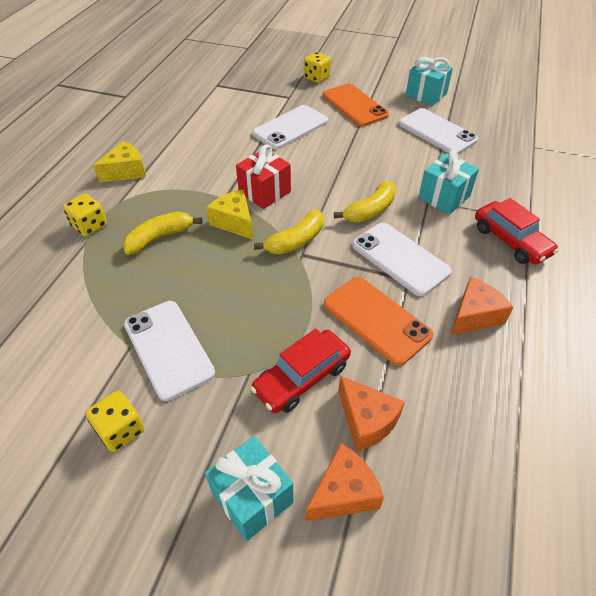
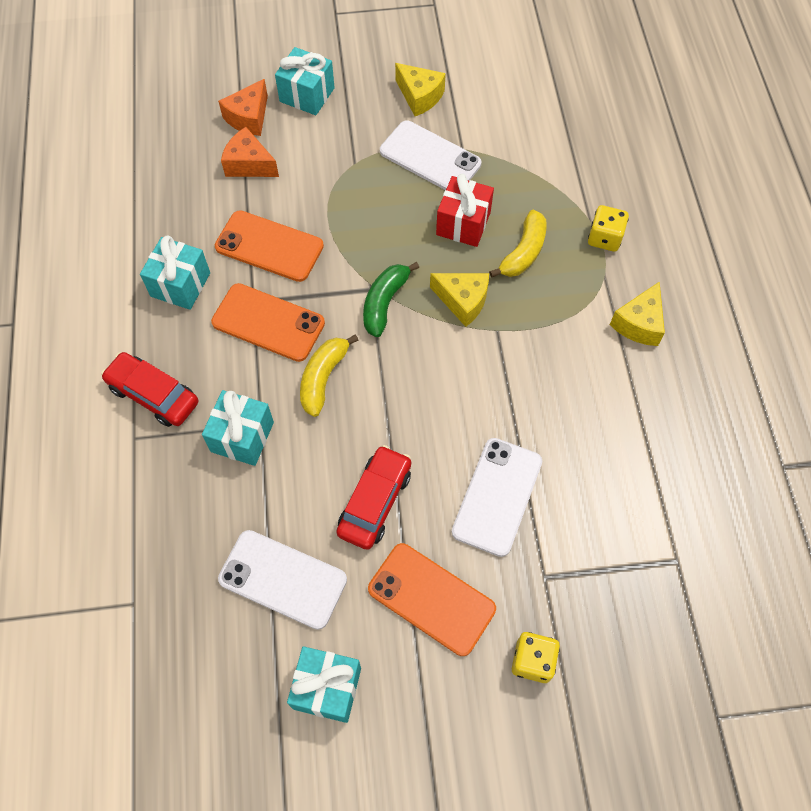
camera: 155 degrees right, 15 degrees up
yellow dice [86,391,144,452] -> yellow cheese [395,63,446,116]
red gift [236,145,291,209] -> red gift moved to [436,174,494,247]
red car [250,329,351,413] -> red car moved to [336,445,411,550]
yellow banana [254,209,324,255] -> green banana [363,262,419,337]
white phone [352,223,452,296] -> orange phone [211,283,325,362]
orange cheese [451,276,513,335] -> turquoise gift [140,235,210,310]

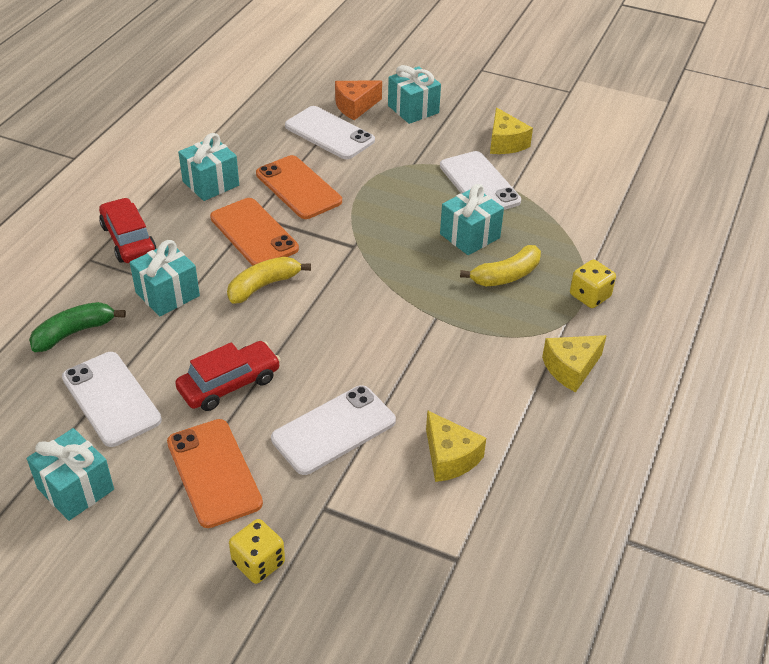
camera: 30 degrees right, 20 degrees down
orange cheese [221,127,279,177] -> white phone [285,106,375,159]
green banana [363,262,419,337] -> green banana moved to [29,302,126,352]
yellow cheese [430,273,489,327] -> yellow cheese moved to [426,410,486,482]
red gift [436,174,494,247] -> turquoise gift [440,184,504,255]

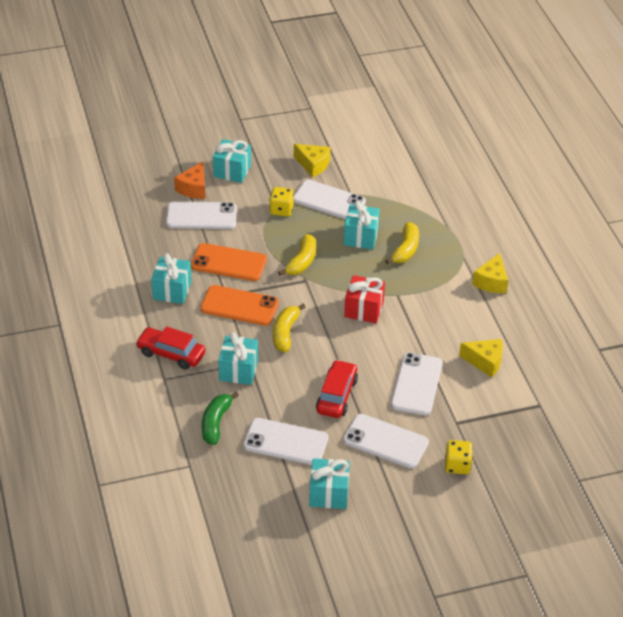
camera: 40 degrees left, 0 degrees up
orange phone [167,419,263,528] -> white phone [343,414,429,468]
yellow dice [570,259,616,308] -> yellow dice moved to [270,187,294,217]
none -> yellow banana [278,234,316,276]
none -> red gift [344,275,385,323]

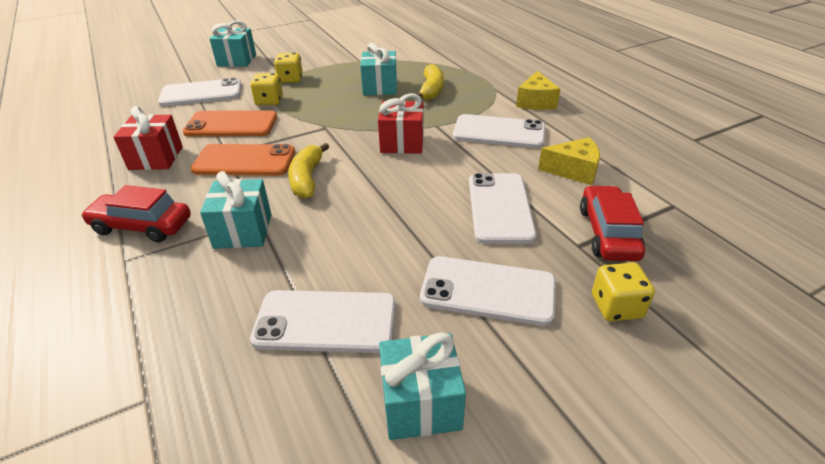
camera: 10 degrees left, 5 degrees down
turquoise gift [151,253,192,304] -> red gift [114,106,183,170]
orange cheese [174,162,205,199] -> none
green banana [202,391,239,445] -> none
yellow banana [278,234,316,276] -> none
yellow cheese [294,144,331,178] -> none
white phone [294,180,366,220] -> white phone moved to [453,114,546,148]
red car [316,360,358,418] -> red car moved to [580,185,645,261]
none -> yellow dice [250,73,283,105]

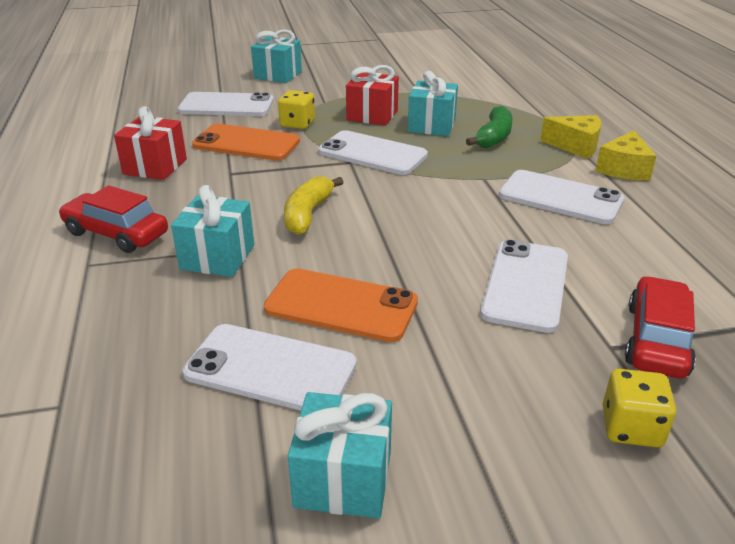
camera: 15 degrees right, 5 degrees down
orange phone [191,144,295,176] -> orange phone moved to [264,268,418,342]
yellow dice [274,52,303,83] -> none
red gift [378,93,424,154] -> red gift moved to [346,65,399,126]
yellow banana [417,64,444,100] -> green banana [466,106,513,148]
white phone [420,256,556,326] -> white phone moved to [318,130,428,175]
yellow cheese [538,137,600,185] -> yellow cheese moved to [540,115,601,159]

